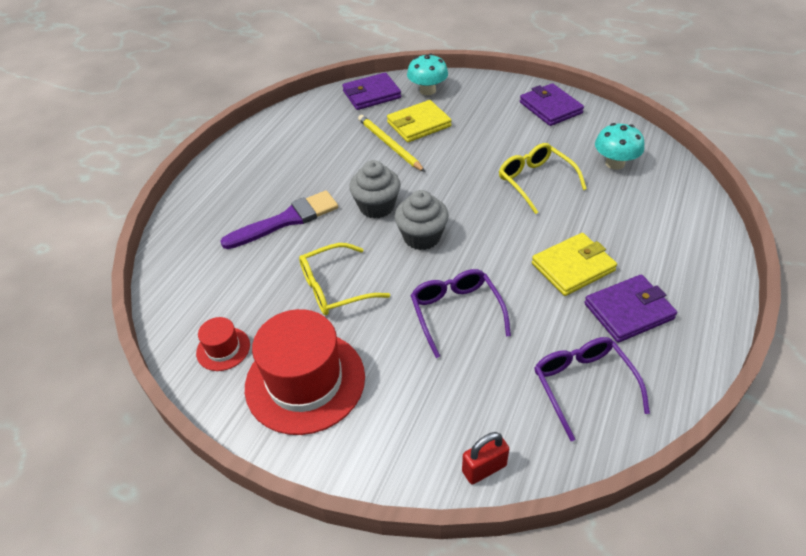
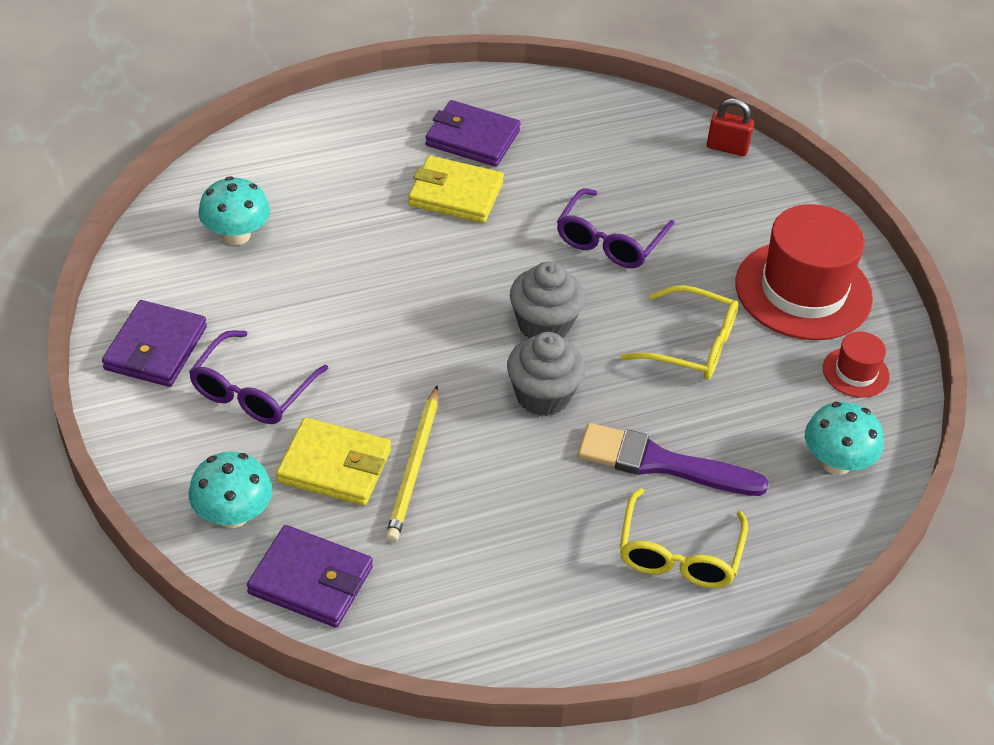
camera: 140 degrees left, 0 degrees up
yellow glasses [499,143,587,214] -> yellow glasses moved to [620,488,748,588]
purple glasses [535,337,650,441] -> purple glasses moved to [189,330,329,424]
none -> turquoise mushroom [805,402,884,475]

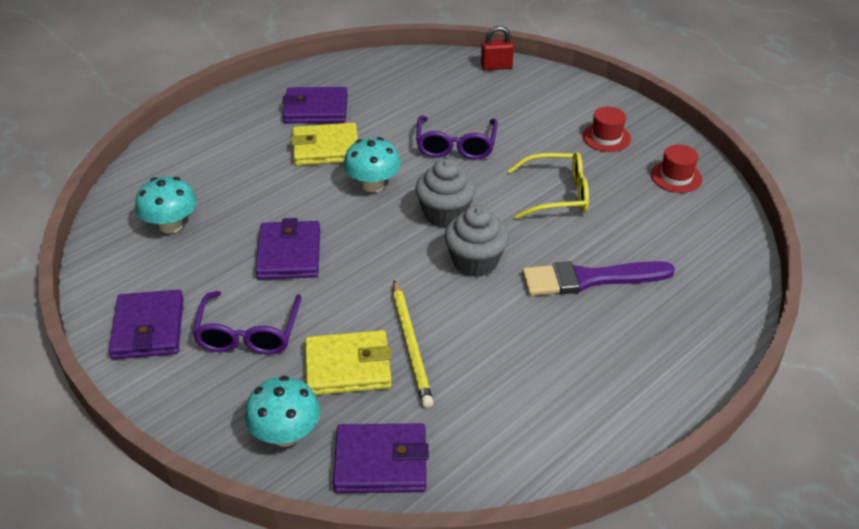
camera: 20 degrees left, 5 degrees down
yellow glasses [620,488,748,588] -> none
red hat [735,204,873,340] -> red hat [582,106,631,152], size x0.47
turquoise mushroom [805,402,884,475] -> turquoise mushroom moved to [343,137,401,192]
none -> purple wallet [255,218,320,280]

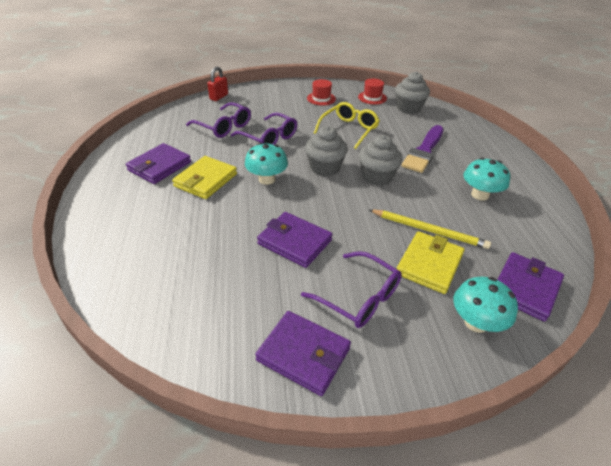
camera: 55 degrees left, 0 degrees up
turquoise mushroom [135,177,197,234] -> turquoise mushroom moved to [464,158,510,201]
none -> purple glasses [186,102,251,138]
none -> grey cupcake [395,71,430,114]

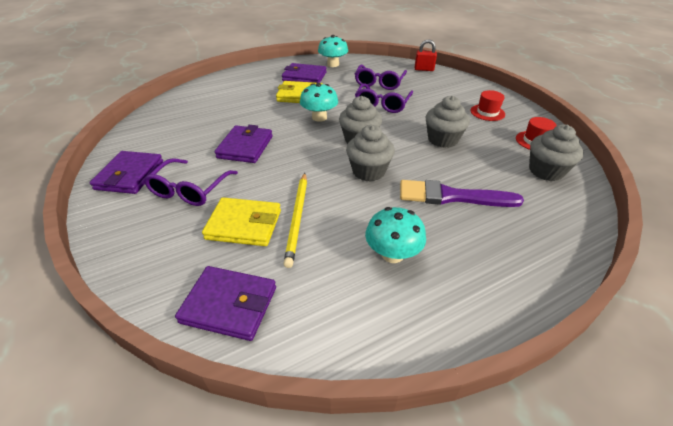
camera: 70 degrees right, 0 degrees up
yellow glasses [314,102,380,149] -> grey cupcake [426,96,470,148]
turquoise mushroom [453,277,518,333] -> turquoise mushroom moved to [318,35,348,67]

